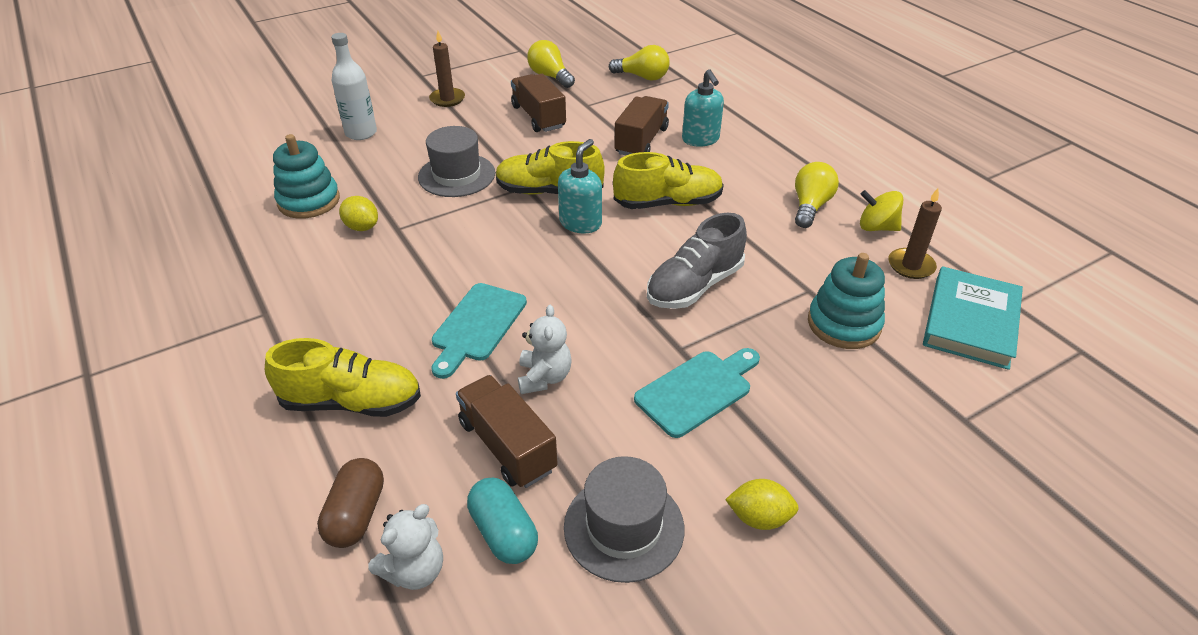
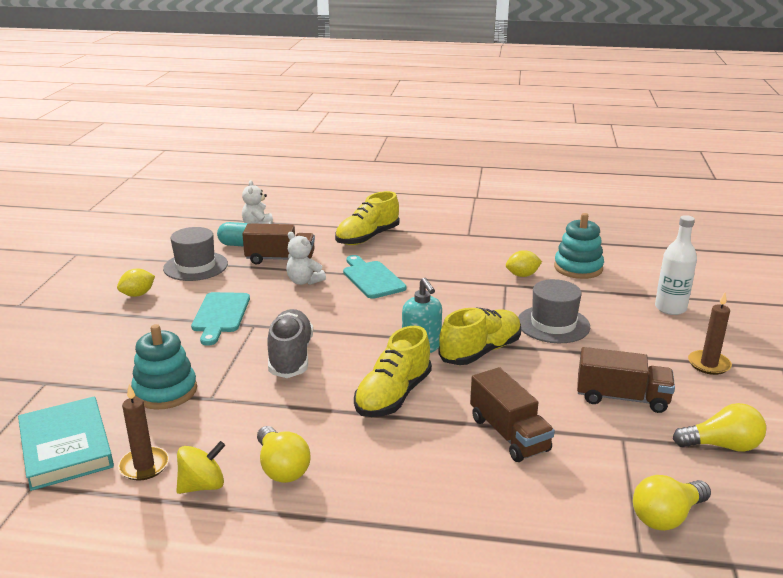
camera: 130 degrees right, 15 degrees down
brown capsule [317,458,384,548] -> none
turquoise soap dispenser [682,69,724,147] -> none

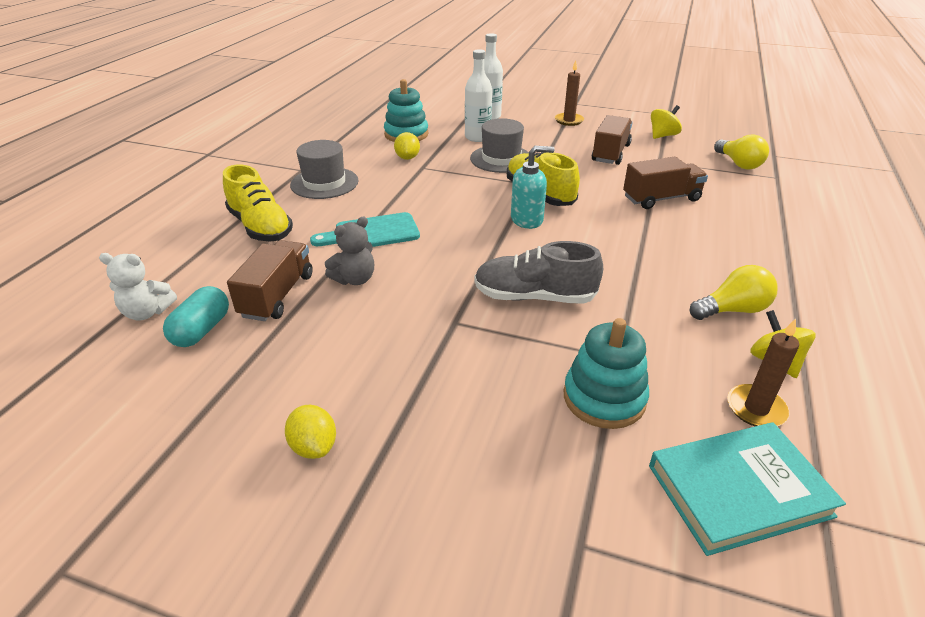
camera: 80 degrees left, 10 degrees up
grey hat [163,227,228,281] -> grey hat moved to [290,140,359,199]
turquoise cutting board [191,292,250,346] -> none
white teddy bear [286,232,326,285] -> grey teddy bear [325,217,374,285]
yellow shoe [354,326,432,417] -> none
yellow light bulb [673,403,766,452] -> yellow spinning top [651,105,682,139]
none -> white bottle [465,49,492,142]

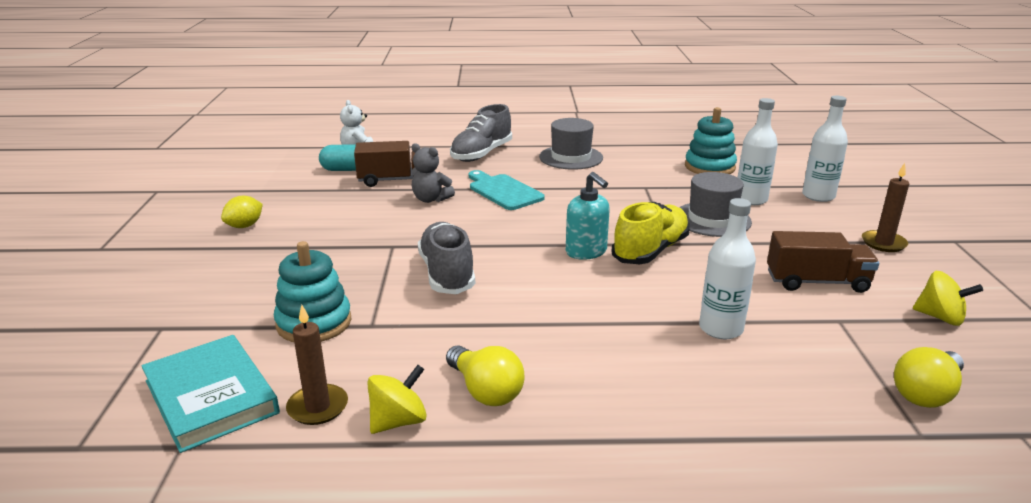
camera: 70 degrees right, 10 degrees down
yellow shoe [223,164,293,242] -> grey shoe [450,104,512,162]
yellow lemon [394,132,420,160] -> none
brown truck [623,157,708,209] -> white bottle [699,198,756,339]

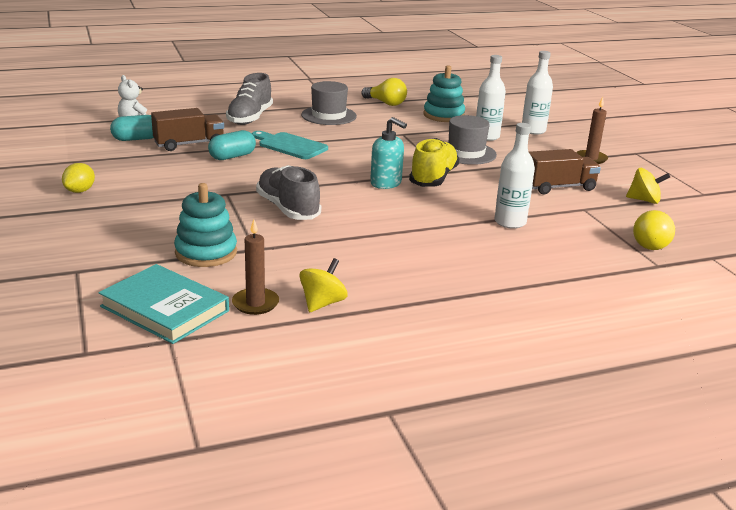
camera: 20 degrees left, 0 degrees up
grey teddy bear [412,143,455,203] -> turquoise capsule [208,130,256,160]
yellow light bulb [446,345,525,406] -> yellow light bulb moved to [361,78,407,106]

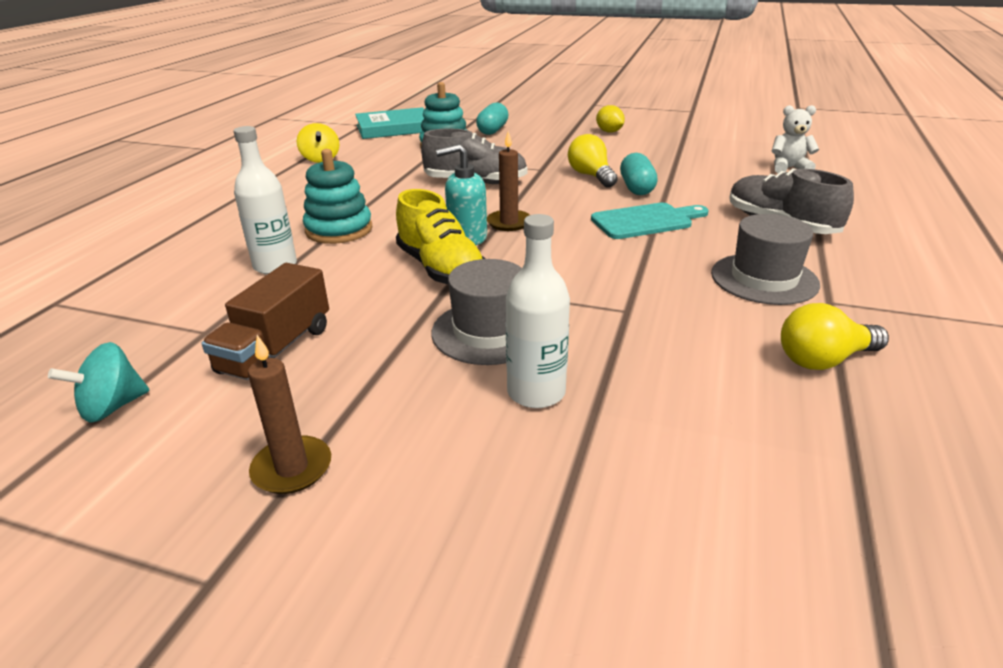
camera: 130 degrees right, 5 degrees up
turquoise capsule [110,115,154,141] -> turquoise capsule moved to [476,102,508,135]
brown truck [151,108,224,151] -> none
brown candle [232,219,279,315] -> brown candle moved to [487,131,530,231]
turquoise stacking toy [423,65,465,122] -> turquoise stacking toy moved to [303,149,372,244]
white bottle [522,51,553,135] -> none
yellow spinning top [626,168,670,204] -> turquoise spinning top [48,342,150,423]
yellow light bulb [633,210,675,250] -> yellow light bulb moved to [568,134,618,188]

